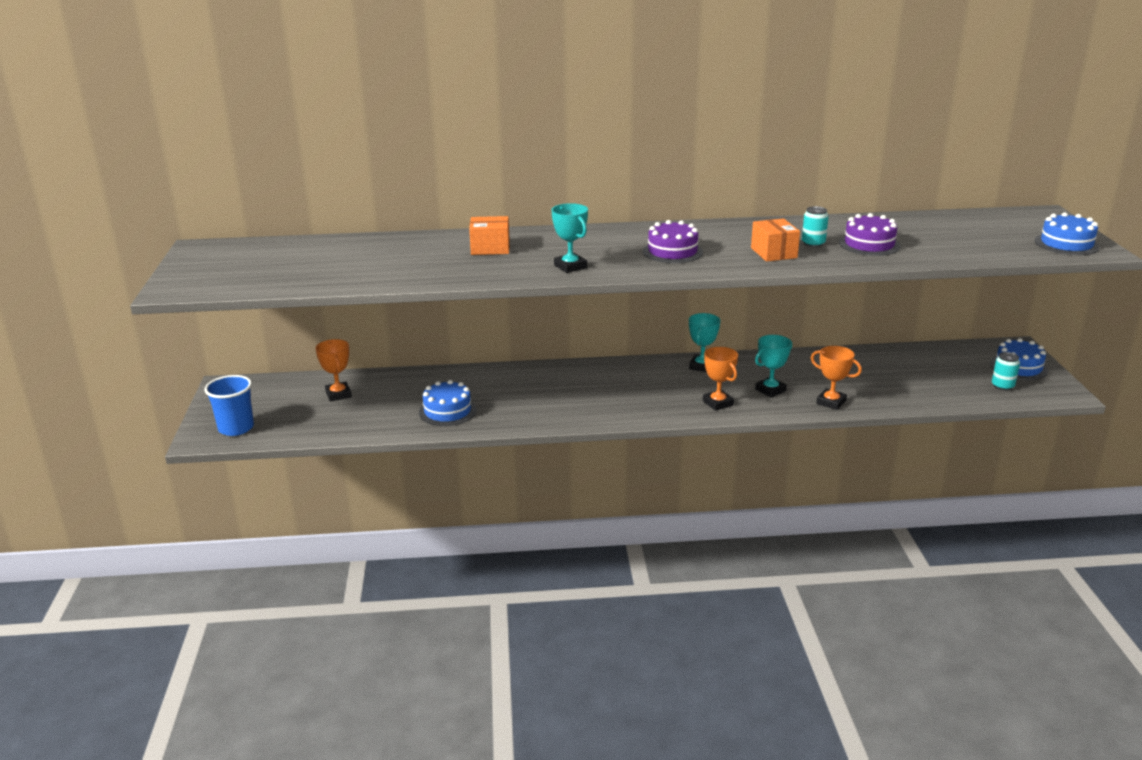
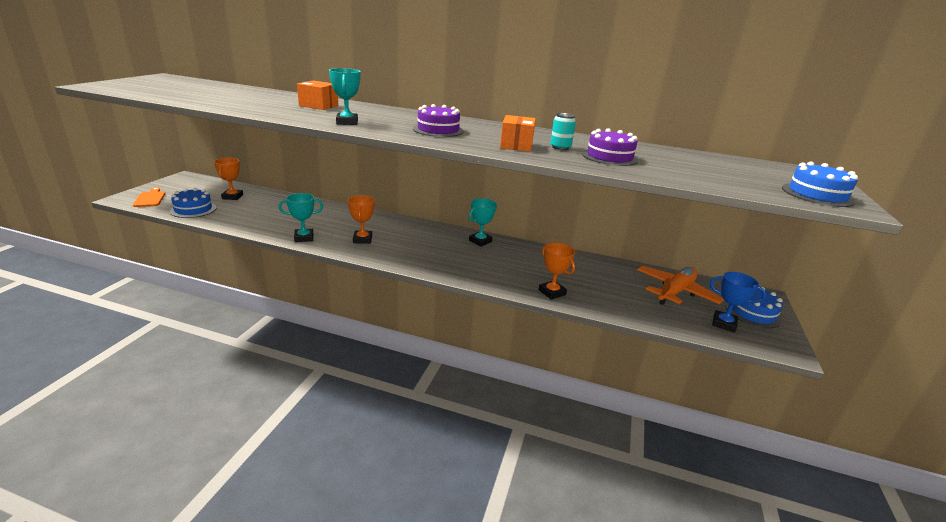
camera: 20 degrees right, 0 degrees up
blue cup [204,375,254,436] -> orange cutting board [133,187,165,207]
blue cake [419,380,477,426] -> blue cake moved to [170,188,216,218]
orange trophy [703,347,738,411] -> orange trophy moved to [348,195,375,244]
turquoise trophy [755,335,792,398] -> turquoise trophy moved to [279,193,323,242]
turquoise can [992,352,1020,391] -> blue trophy [710,272,766,332]
none -> orange plane [637,266,724,305]

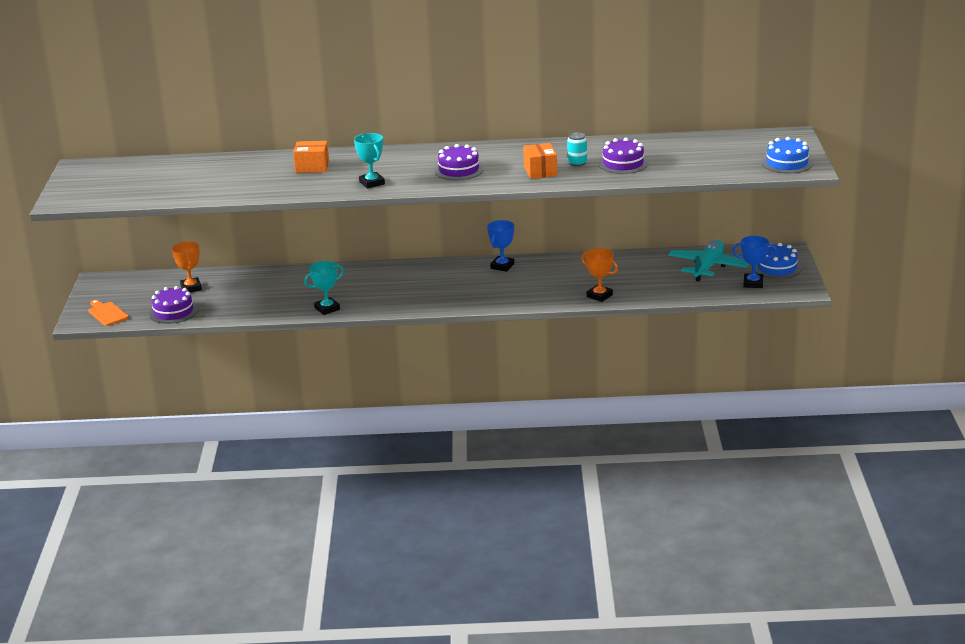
camera: 15 degrees left, 0 degrees up
blue cake [170,188,216,218] -> purple cake [149,286,198,324]
orange trophy [348,195,375,244] -> none
turquoise trophy [469,198,497,246] -> blue trophy [487,220,514,272]
orange plane [637,266,724,305] -> turquoise plane [668,240,749,281]

